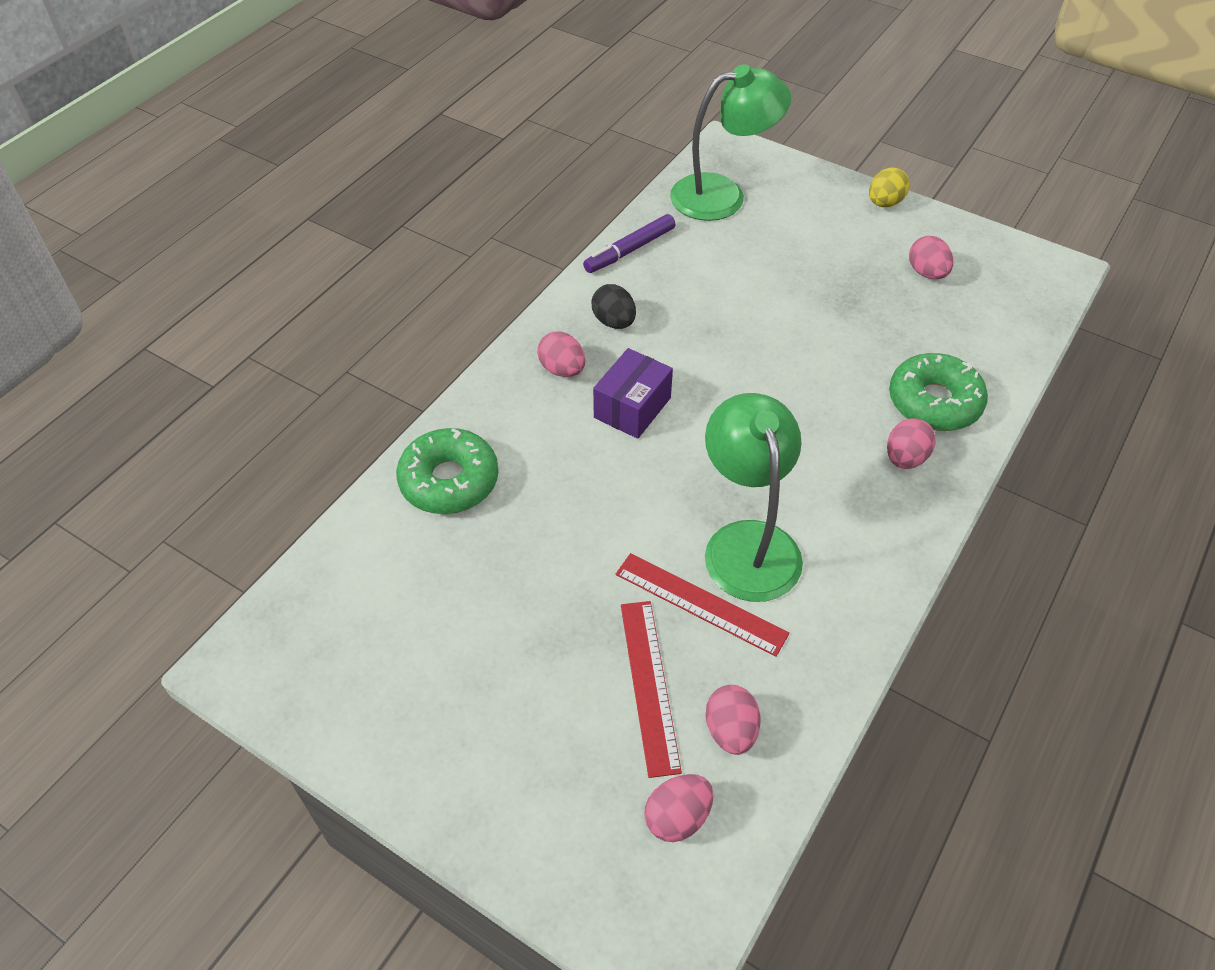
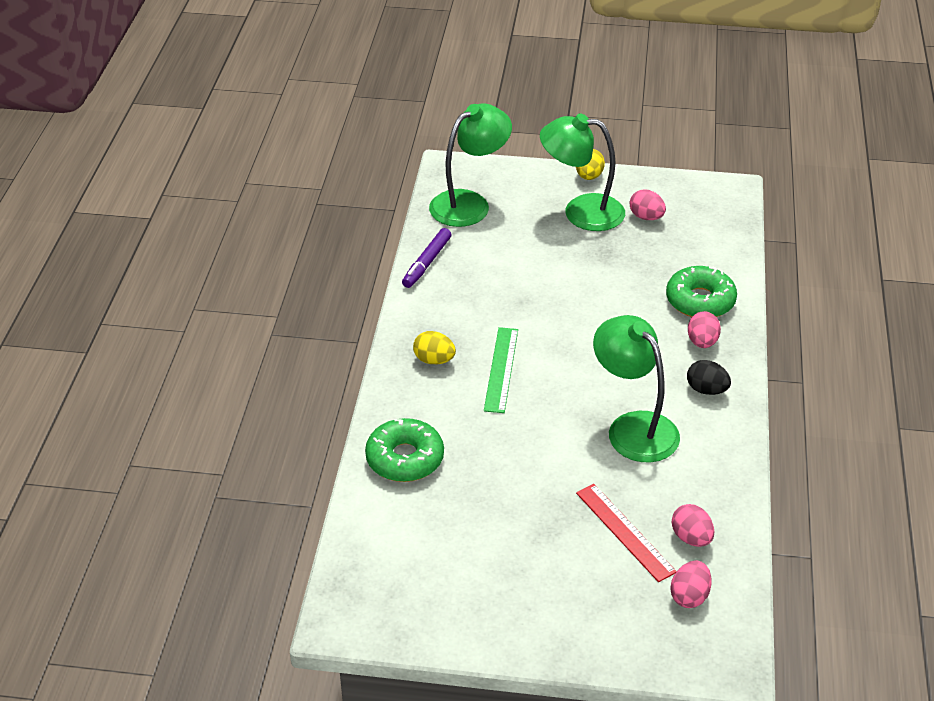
camera: 25 degrees left, 10 degrees down
pink egg [537,331,585,377] -> yellow egg [413,331,456,364]
black egg [591,284,636,329] -> black egg moved to [687,360,731,395]
purple box [593,348,673,439] -> green ruler [484,327,518,413]
red ruler [616,553,790,657] -> none
none -> green lamp [540,114,625,231]

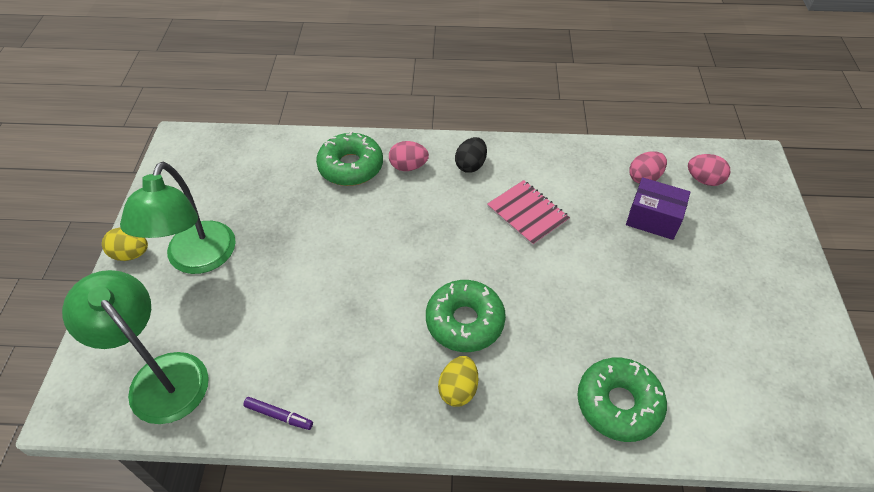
camera: 95 degrees left, 10 degrees up
purple marker [402,228,451,288] -> purple marker [243,397,313,430], size x0.64
green ruler [484,327,518,413] -> green donut [426,280,506,352]
red ruler [576,484,677,582] -> purple box [626,177,690,240]
green lamp [593,315,680,463] -> pink notebook [487,180,570,246]
pink egg [630,189,666,220] -> none

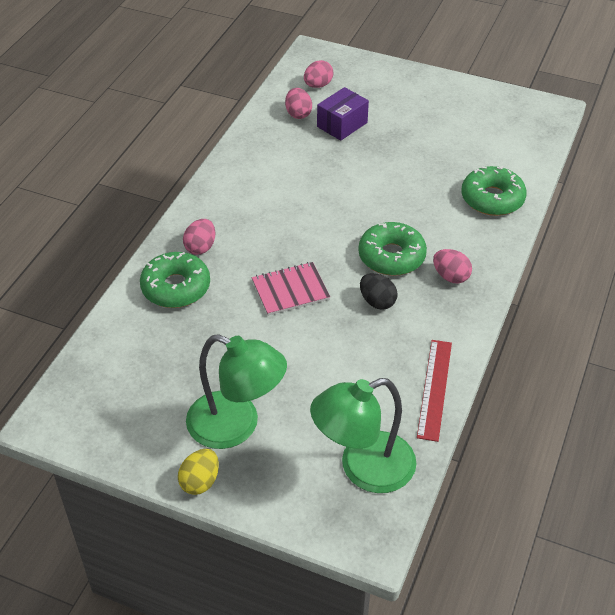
camera: 70 degrees left, 5 degrees down
purple marker [243,397,313,430] -> red ruler [417,340,452,442]
yellow egg [438,356,478,407] -> pink egg [433,249,472,283]
black egg [455,137,487,173] -> black egg moved to [360,273,397,310]
pink notebook [487,180,570,246] -> pink notebook moved to [252,262,330,316]

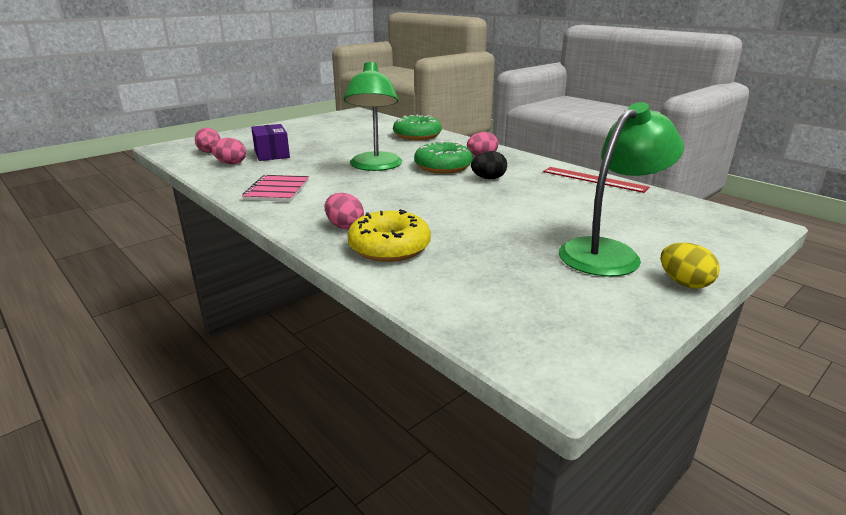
camera: 65 degrees left, 20 degrees down
green donut [140,252,210,308] -> yellow donut [347,209,431,262]
pink notebook [252,262,330,316] -> pink notebook moved to [242,175,309,202]
green lamp [310,378,417,493] -> green lamp moved to [344,62,402,171]

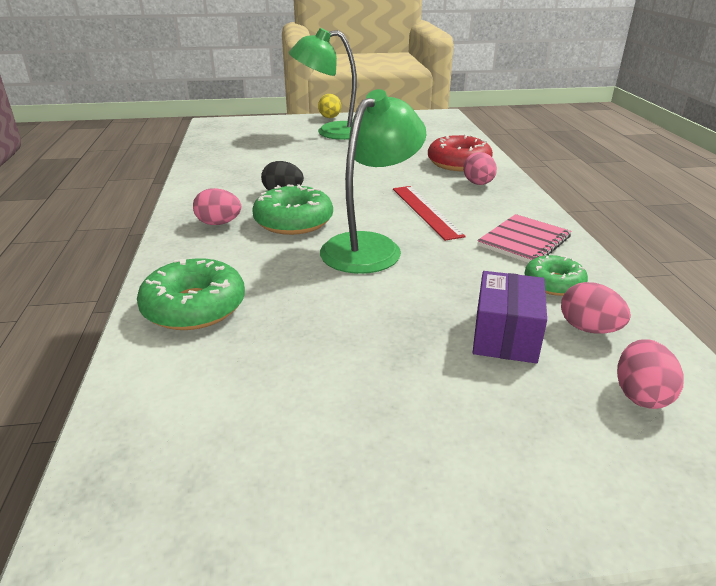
camera: 145 degrees left, 5 degrees up
yellow donut [347,209,431,262] -> red donut [428,134,493,171]
red ruler [543,167,649,193] -> red ruler moved to [393,186,466,241]
none -> green donut [525,255,588,296]

